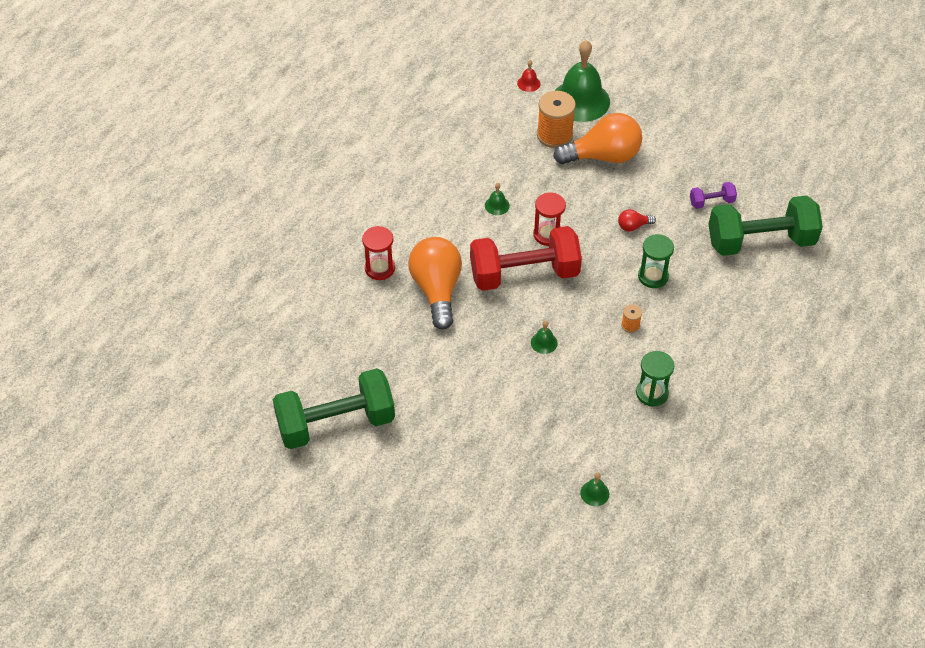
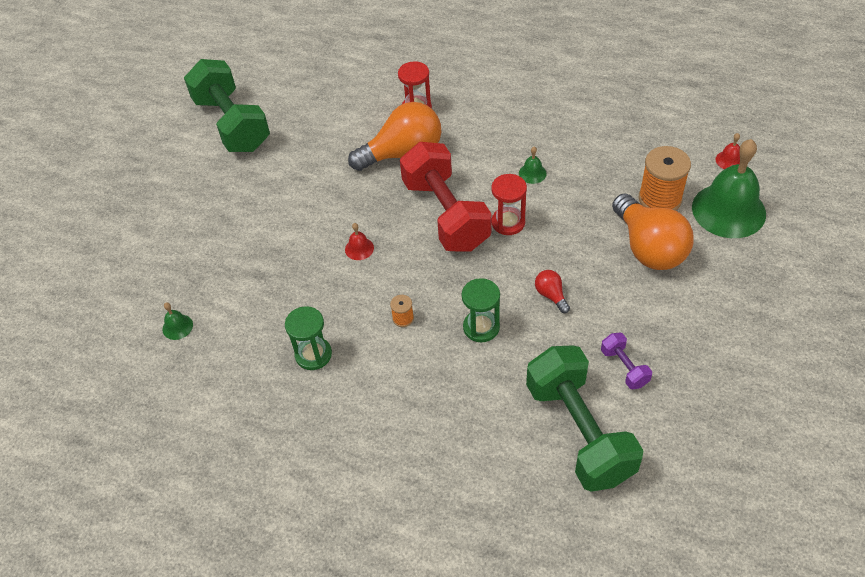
camera: 80 degrees right, 0 degrees up
green bell [531,321,558,354] -> red bell [345,223,374,260]

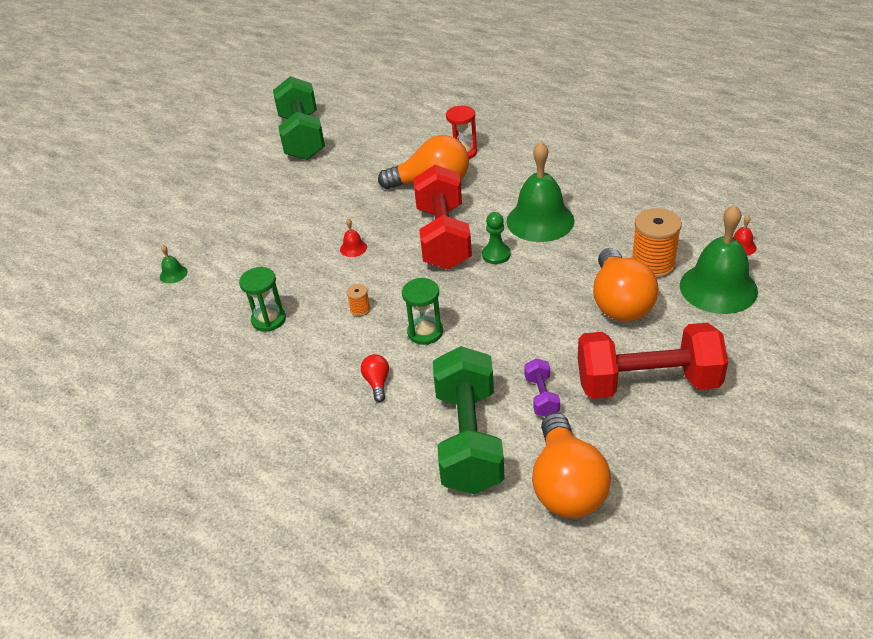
camera: 20 degrees right, 10 degrees down
red hourglass [491,174,527,235] -> green pawn [482,212,510,264]
green bell [519,147,547,184] -> green bell [506,141,574,242], size x2.49
red light bulb [535,270,570,313] -> red light bulb moved to [361,354,389,402]
none -> orange light bulb [532,413,611,518]
none -> red dumbbell [578,323,728,399]

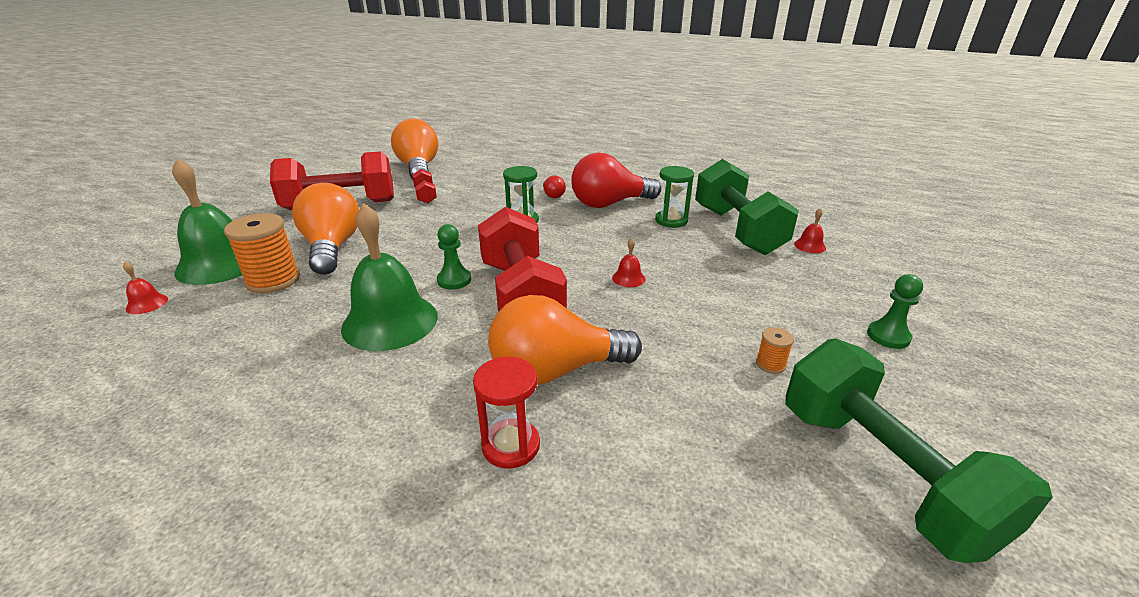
camera: 165 degrees right, 10 degrees down
green bell [160,245,188,283] -> red bell [794,208,826,253]
orange spool [346,284,371,317] -> orange spool moved to [756,327,794,374]
green dumbbell [433,346,505,494] -> green dumbbell moved to [695,159,799,255]
purple dumbbell [524,358,560,417] -> red dumbbell [412,169,437,203]
none -> red light bulb [571,153,661,208]
none -> green pawn [867,274,923,349]

